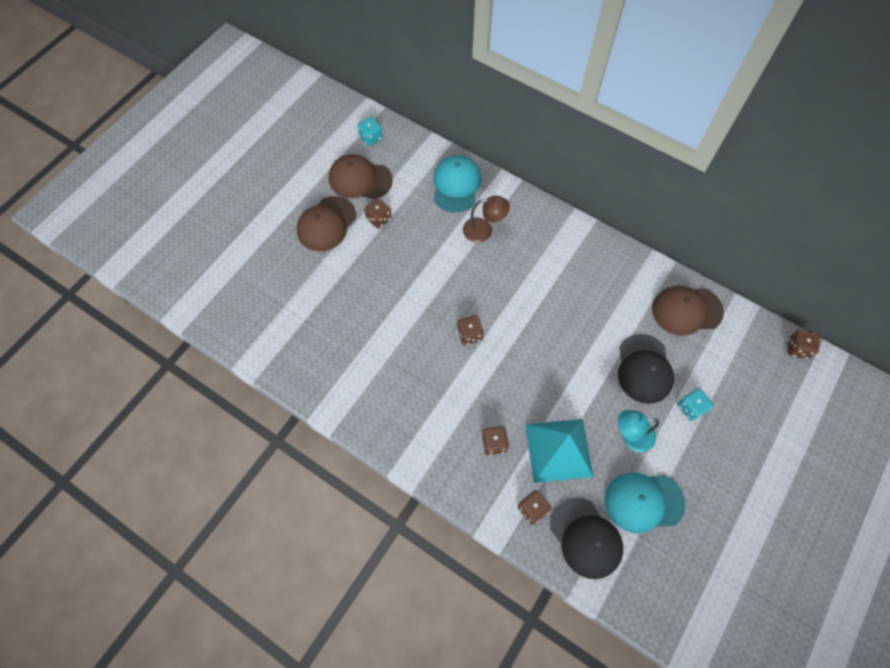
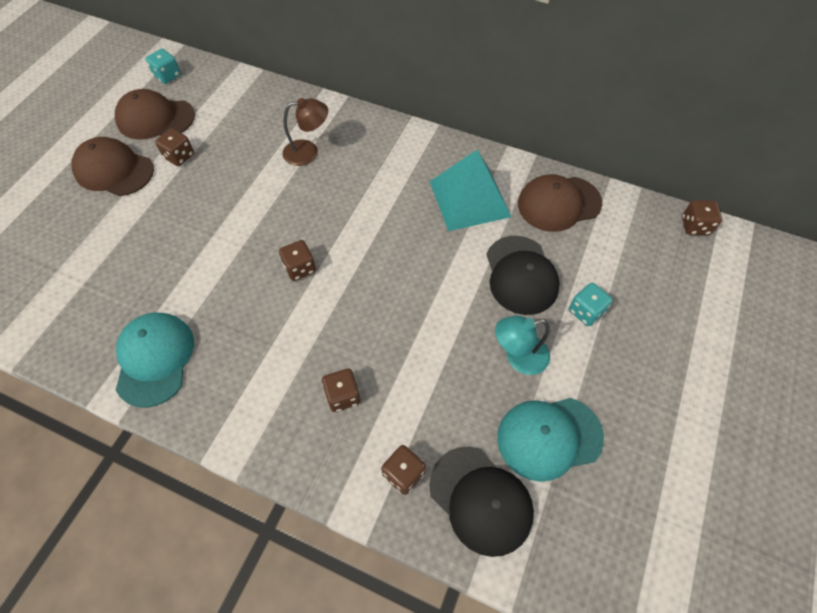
camera: 10 degrees left, 5 degrees down
brown cap [297,196,356,251] -> brown cap turned 90 degrees clockwise [71,137,154,196]
turquoise cap [433,155,481,213] -> turquoise cap moved to [116,312,194,408]
turquoise pyramid [525,419,593,483] -> turquoise pyramid moved to [429,150,511,231]

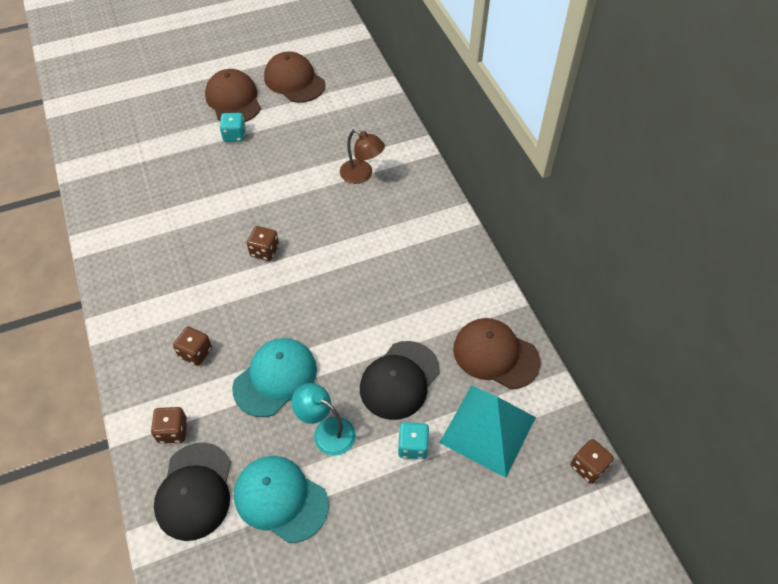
camera: 45 degrees right, 5 degrees down
turquoise cap [116,312,194,408] -> turquoise cap moved to [232,338,317,417]
turquoise dice [145,49,181,84] -> turquoise dice moved to [220,113,246,142]
brown dice [155,128,194,166] -> none
turquoise pyramid [429,150,511,231] -> turquoise pyramid moved to [439,385,536,478]

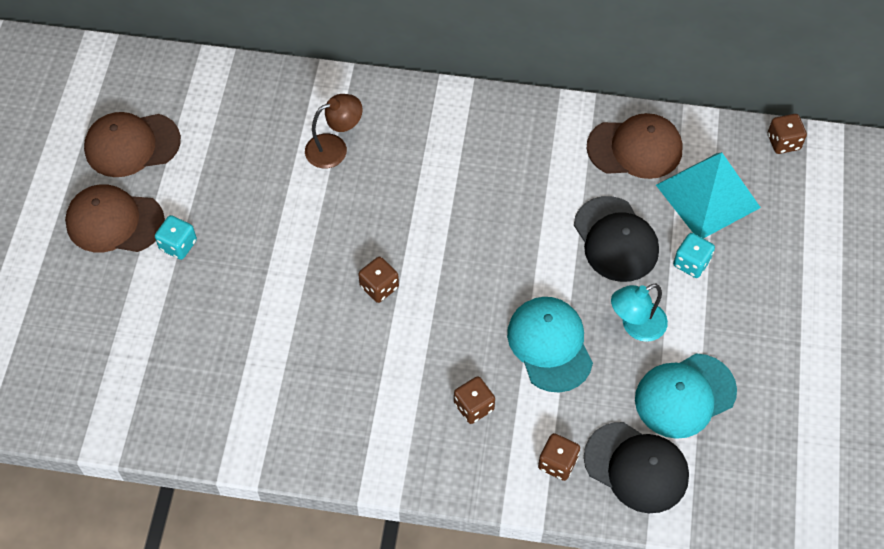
camera: 60 degrees left, 5 degrees up
brown cap [453,318,541,389] -> brown cap turned 150 degrees counterclockwise [587,113,683,179]

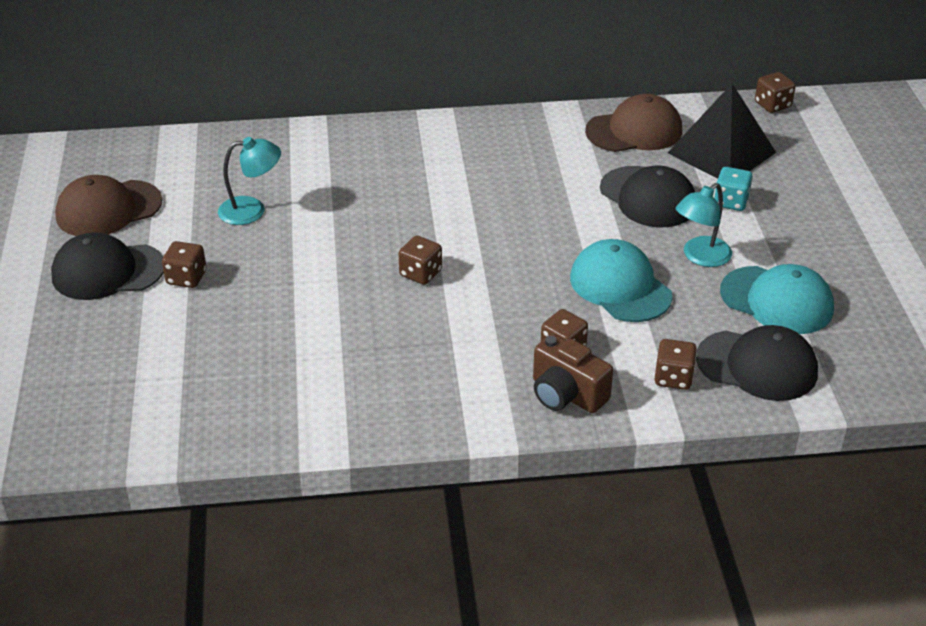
camera: 15 degrees left, 20 degrees down
brown cap [65,184,165,252] -> black cap [51,233,164,300]
turquoise dice [155,215,197,260] -> brown dice [162,241,206,288]
brown lamp [305,94,363,168] -> none
turquoise cap [635,353,737,439] -> turquoise cap turned 105 degrees counterclockwise [720,264,834,334]
turquoise pyramid [656,152,761,239] -> black pyramid [668,83,776,179]
none -> turquoise lamp [218,137,281,225]
none -> brown camera [533,334,613,413]

